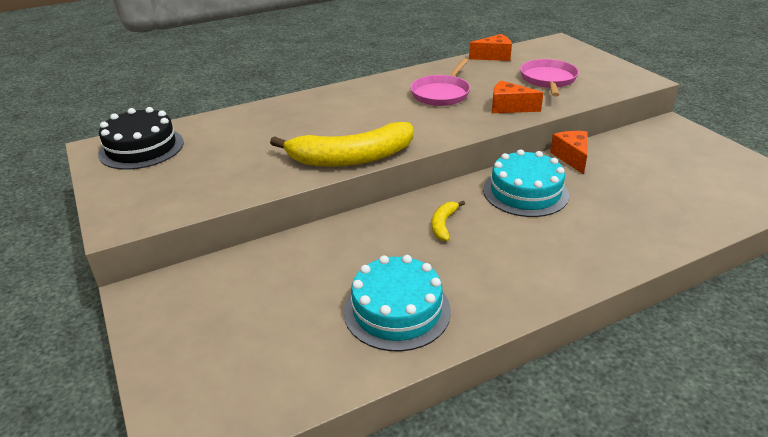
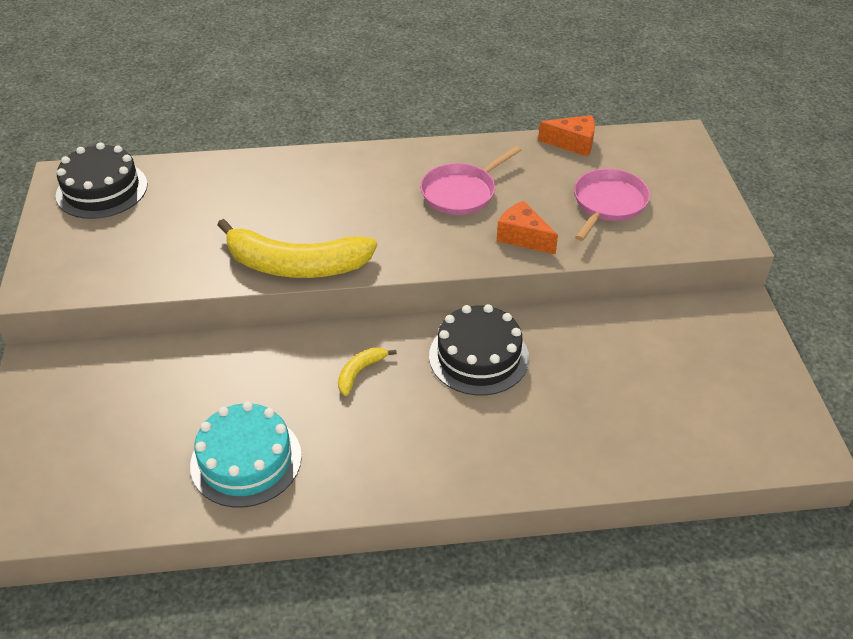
camera: 20 degrees right, 10 degrees up
turquoise cake [483,149,569,217] -> black cake [429,304,529,395]
orange cheese [550,131,588,175] -> none

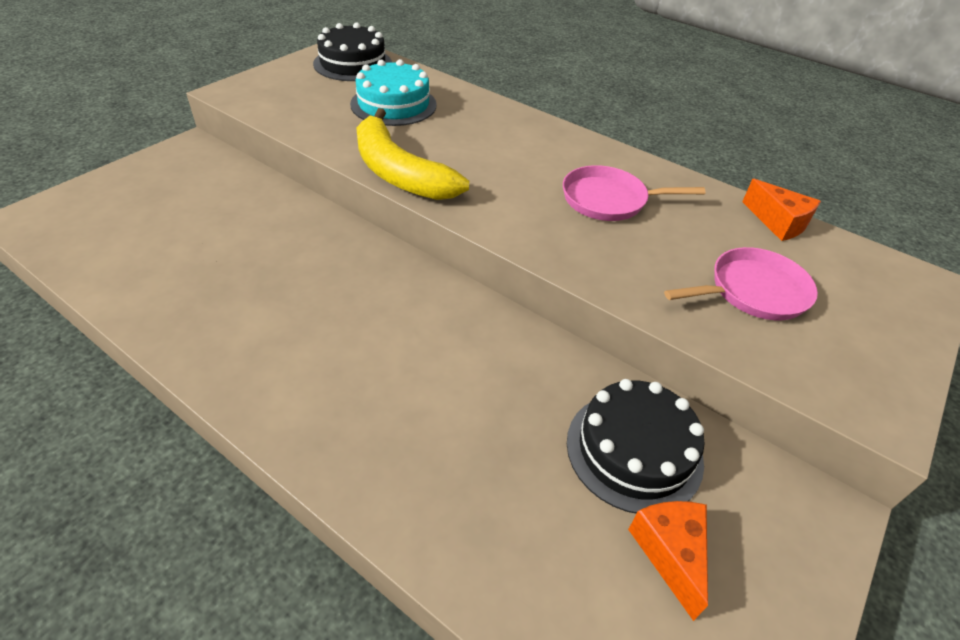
camera: 40 degrees right, 0 degrees up
turquoise cake [190,402,302,508] -> turquoise cake moved to [350,59,437,126]
yellow banana [338,347,397,396] -> none
black cake [429,304,529,395] -> black cake moved to [567,379,705,514]
orange cheese [497,201,558,254] -> orange cheese moved to [628,501,708,621]

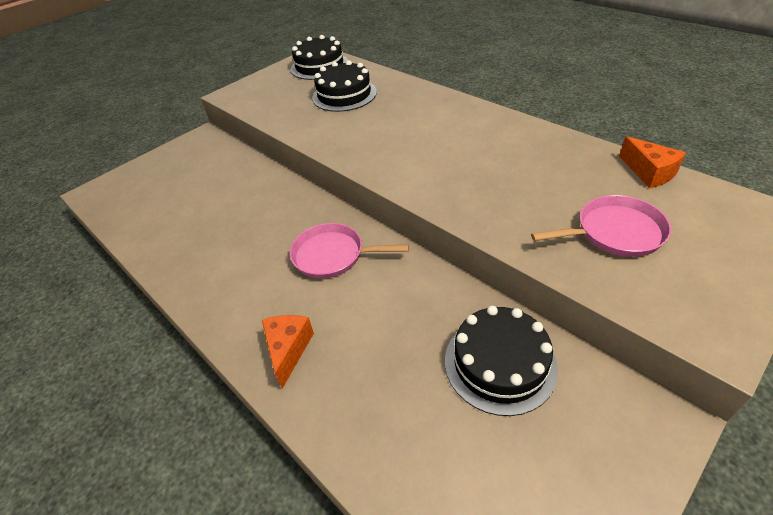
camera: 15 degrees right, 0 degrees up
turquoise cake [350,59,437,126] -> black cake [312,60,377,112]
yellow banana [356,108,469,200] -> none
pink pan [563,165,706,221] -> pink pan moved to [290,223,409,279]
orange cheese [628,501,708,621] -> orange cheese moved to [262,315,314,389]

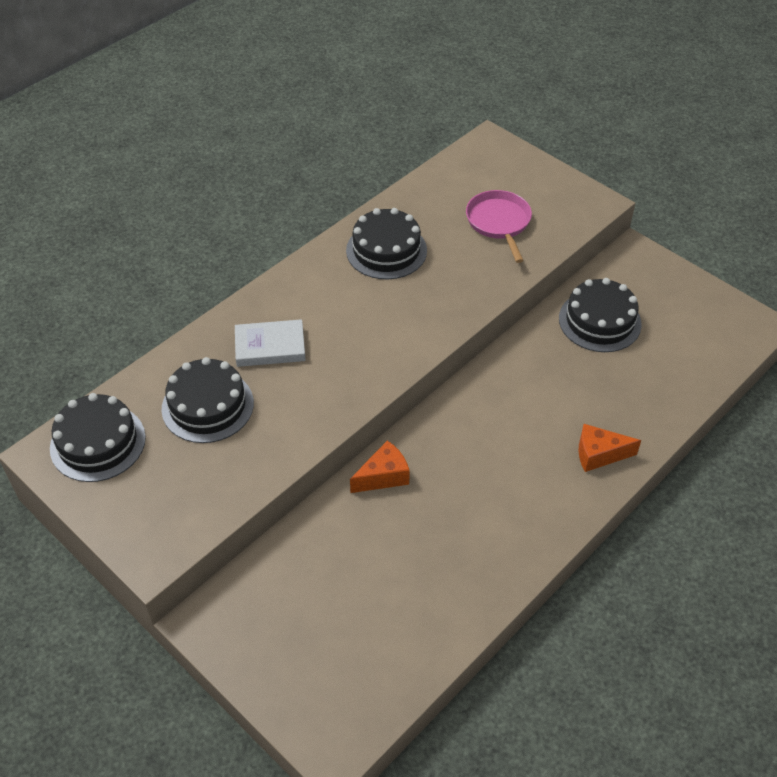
camera: 95 degrees left, 5 degrees up
pink pan [290,223,409,279] -> none
orange cheese [619,136,686,188] -> orange cheese moved to [350,441,410,493]
none -> white book [235,319,306,367]
none -> black cake [346,208,427,279]

